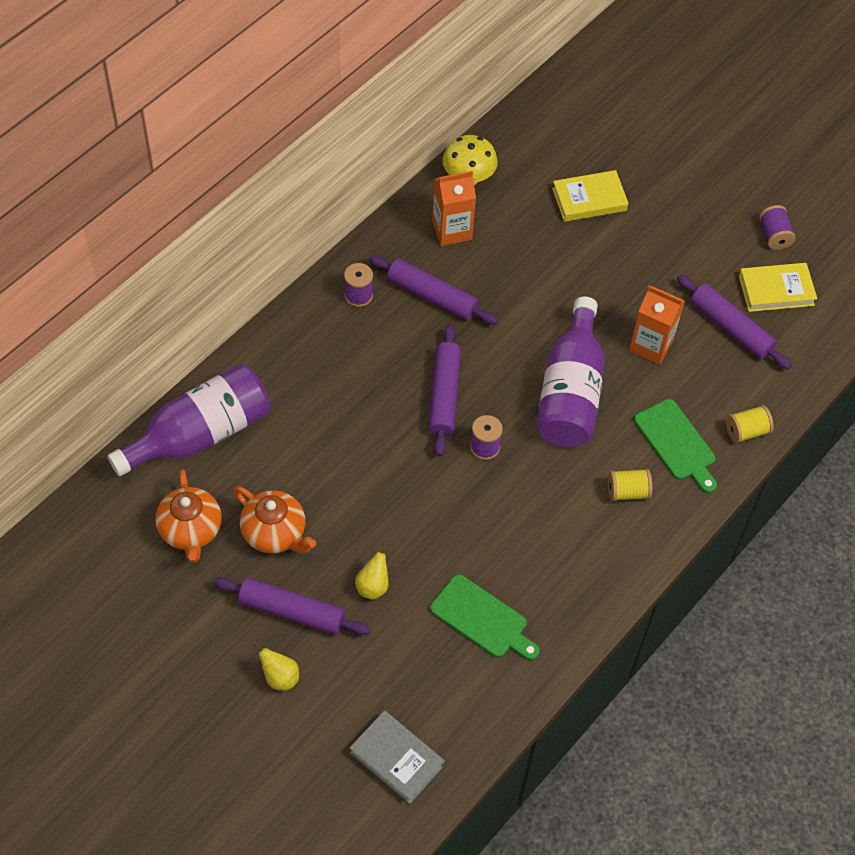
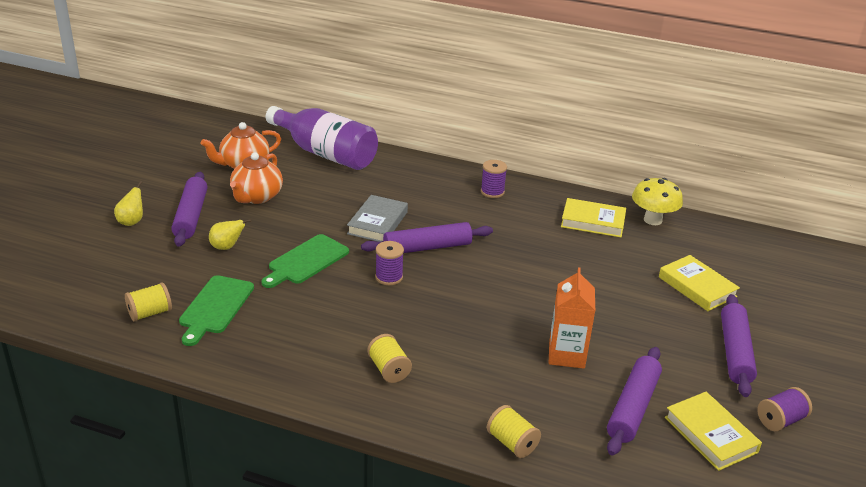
camera: 70 degrees right, 25 degrees down
grey book [350,710,445,804] -> grey book moved to [347,195,408,242]
purple rolling pin [369,255,498,324] -> purple rolling pin moved to [721,294,757,397]
orange carton [432,171,476,246] -> yellow book [561,198,626,237]
purple bottle [536,297,605,447] -> none
green cutting board [634,399,717,493] -> green cutting board moved to [261,234,349,288]
none -> yellow spool [125,282,172,322]

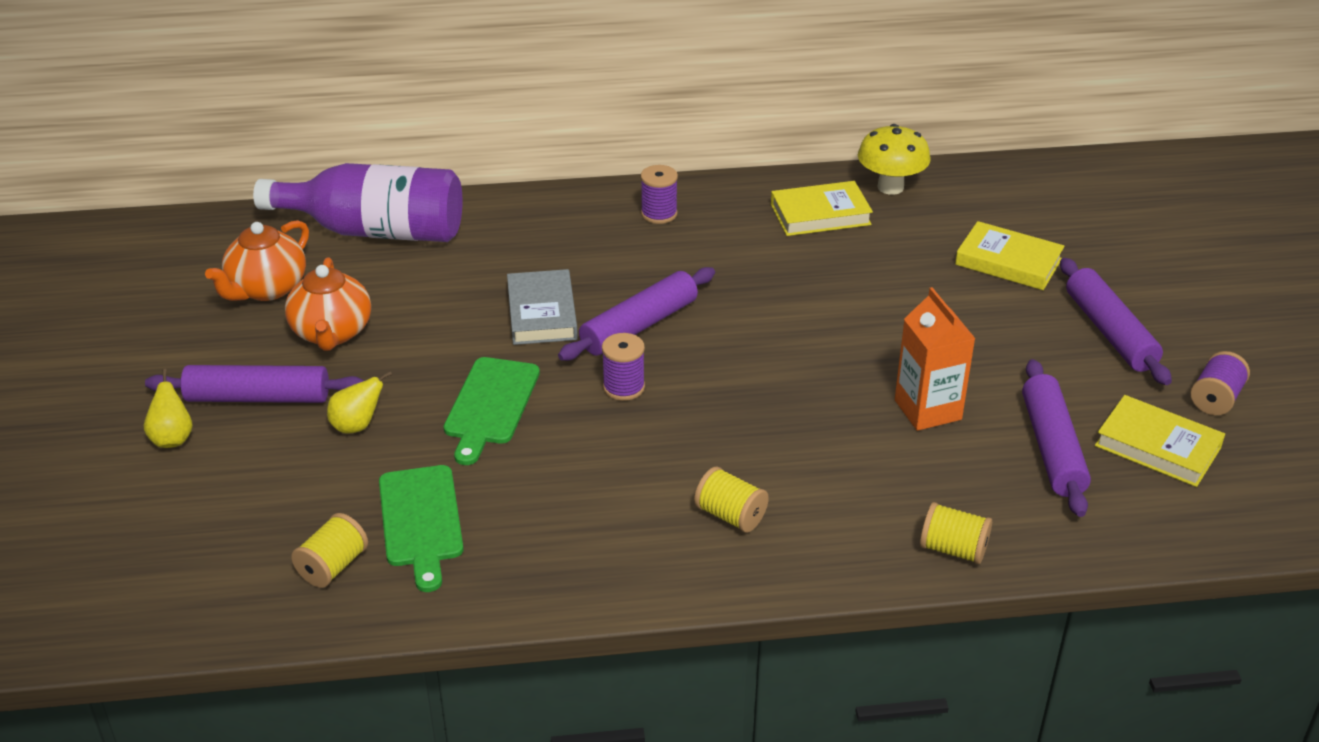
camera: 25 degrees left, 5 degrees up
purple rolling pin [171,172,208,247] -> purple rolling pin turned 60 degrees counterclockwise [145,365,364,403]

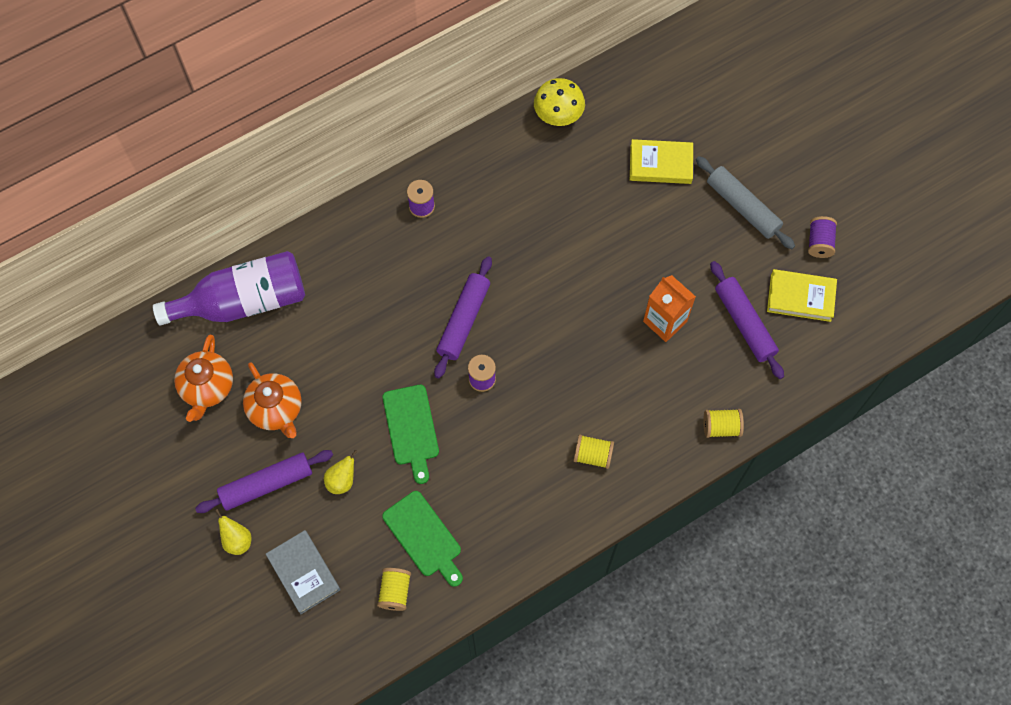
camera: 25 degrees left, 30 degrees up
grey book [507,269,578,345] -> grey book moved to [266,530,341,614]
yellow book [771,181,873,236] -> none
purple rolling pin [1060,258,1172,385] -> grey rolling pin [696,156,795,249]

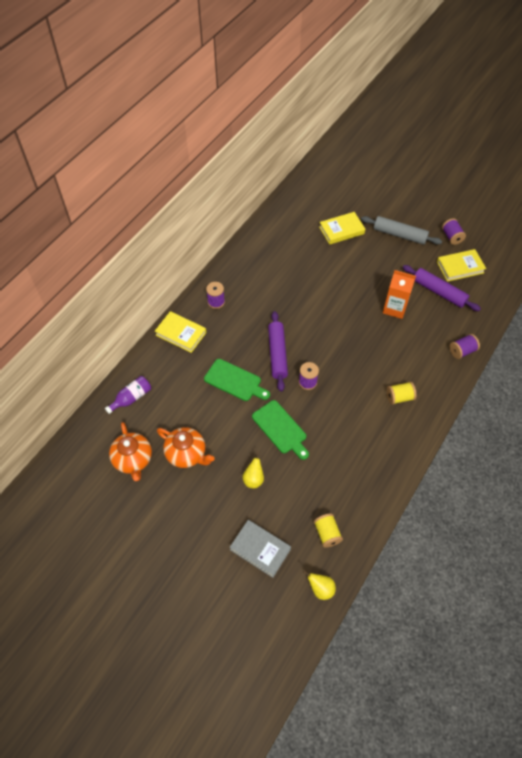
camera: 25 degrees left, 10 degrees down
purple bottle [153,251,305,326] -> purple bottle [105,376,151,414], size x0.48
purple rolling pin [195,450,333,513] -> none
yellow pear [215,509,251,555] -> yellow pear moved to [303,570,336,600]
green cutting board [382,491,463,587] -> green cutting board moved to [204,359,270,401]
yellow mushroom [534,78,585,126] -> none
yellow spool [703,409,744,438] -> purple spool [450,334,480,359]
none -> yellow book [155,311,206,353]

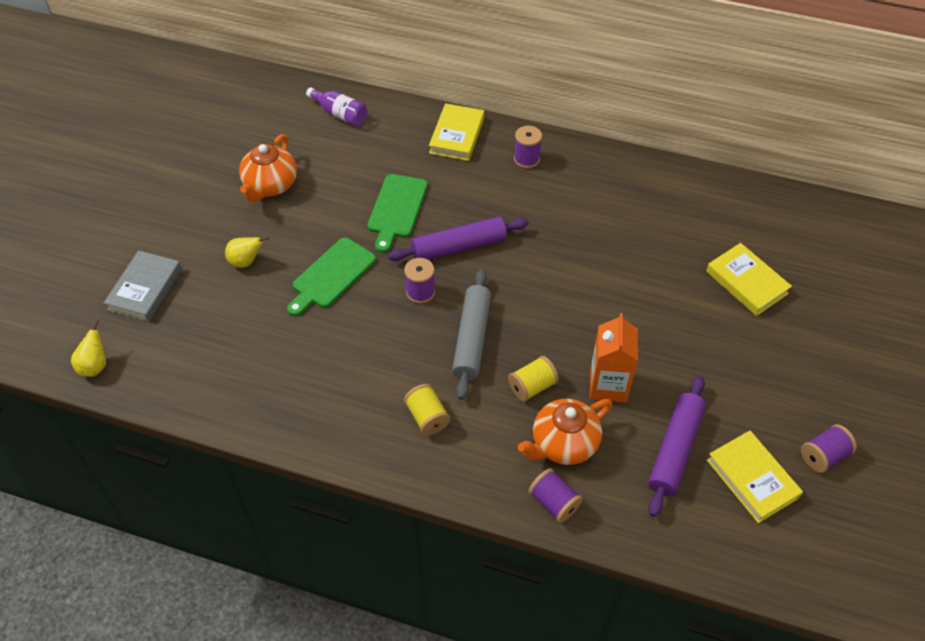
camera: 75 degrees right, 5 degrees down
orange teapot [109,422,152,481] -> orange teapot moved to [518,399,612,465]
yellow spool [314,513,343,548] -> yellow spool moved to [508,356,559,402]
grey rolling pin [361,216,442,245] -> grey rolling pin moved to [452,269,491,400]

